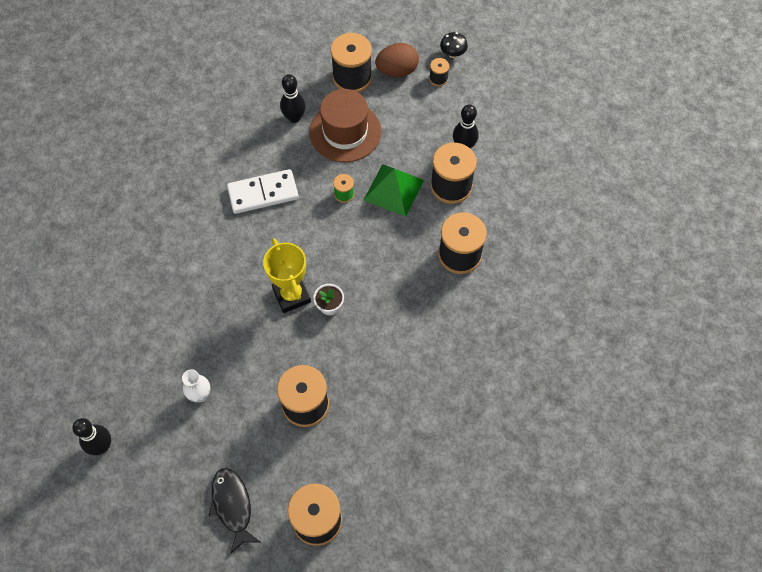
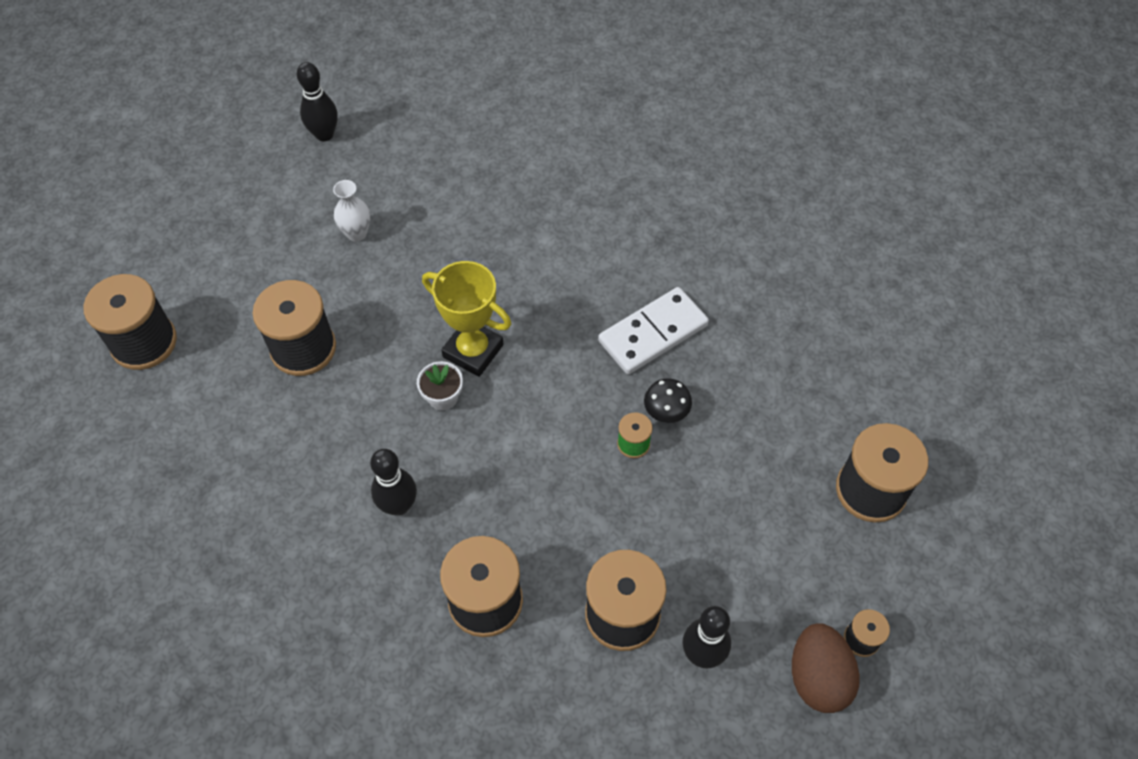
camera: 100 degrees right, 5 degrees down
black fish [208,468,260,554] -> none
white domino [227,169,299,214] -> white domino turned 60 degrees clockwise [598,287,709,374]
yellow trophy [263,239,311,313] -> yellow trophy turned 45 degrees clockwise [422,261,511,377]
black bowling pin [280,74,306,123] -> black bowling pin moved to [370,449,417,516]
brown hat [309,89,381,162] -> none
green pyramid [364,164,424,217] -> none
brown egg [375,43,419,77] -> brown egg moved to [792,623,860,713]
black mushroom [440,32,468,58] -> black mushroom moved to [644,378,692,423]

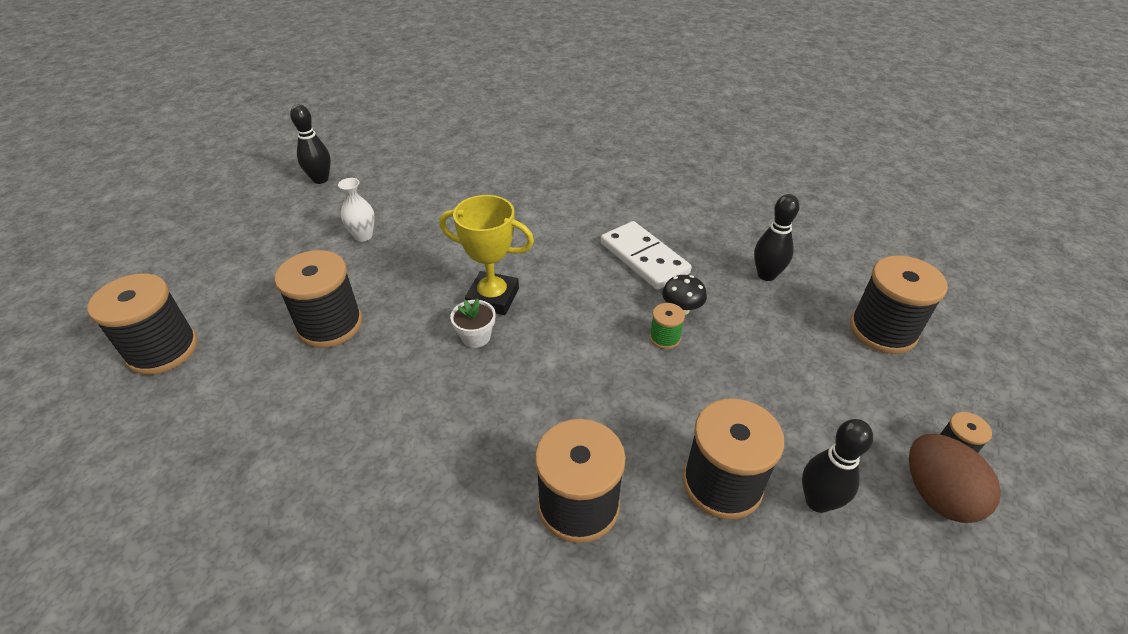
camera: 15 degrees left, 15 degrees down
black bowling pin [370,449,417,516] -> black bowling pin moved to [754,194,799,281]
white domino [598,287,709,374] -> white domino turned 75 degrees counterclockwise [601,221,692,290]

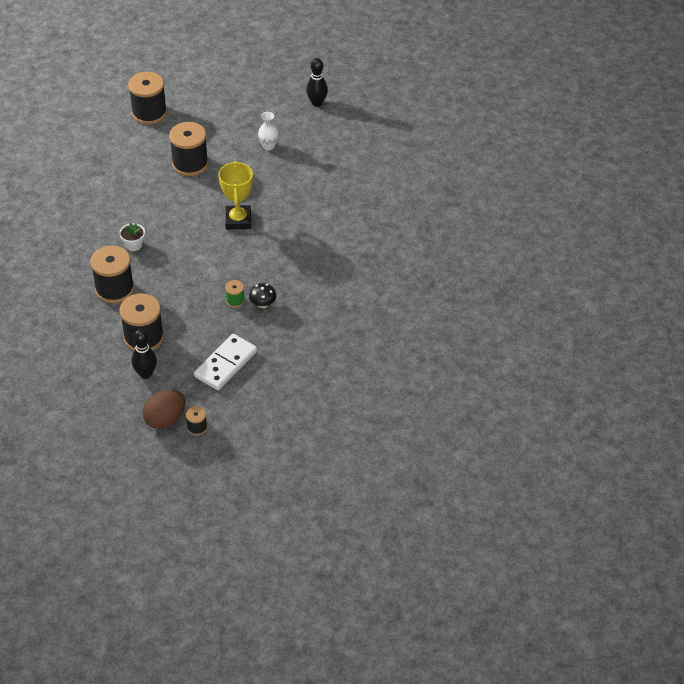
camera: 70 degrees right, 5 degrees up
white flower pot [450,298,495,348] -> white flower pot moved to [119,223,145,251]
white domino [601,221,692,290] -> white domino moved to [194,334,257,390]
black bowling pin [754,194,799,281] -> none
black spool [850,255,948,354] -> none

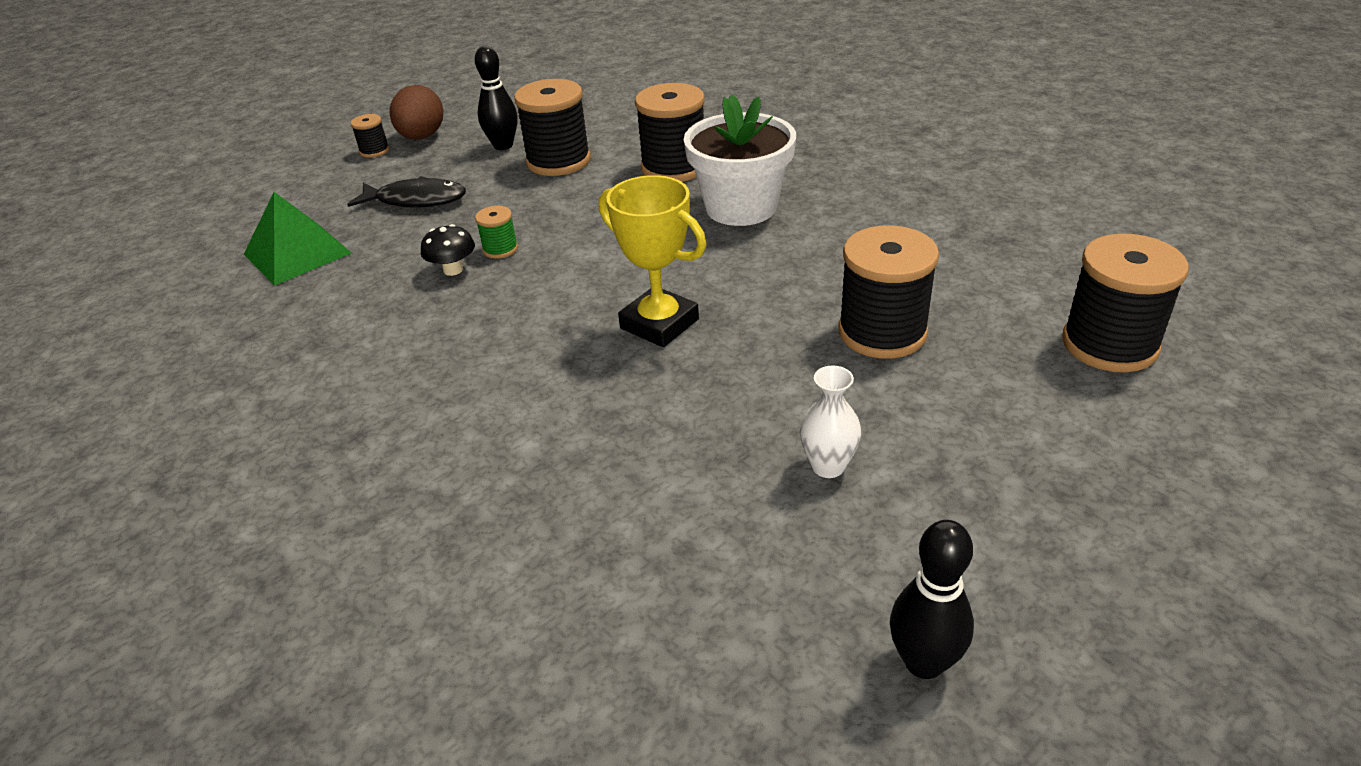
camera: 135 degrees right, 10 degrees down
white flower pot [119,223,145,251] -> white flower pot [684,94,796,226], size x2.22
white domino [194,334,257,390] -> black fish [347,176,466,208]
none -> green pyramid [244,192,351,286]

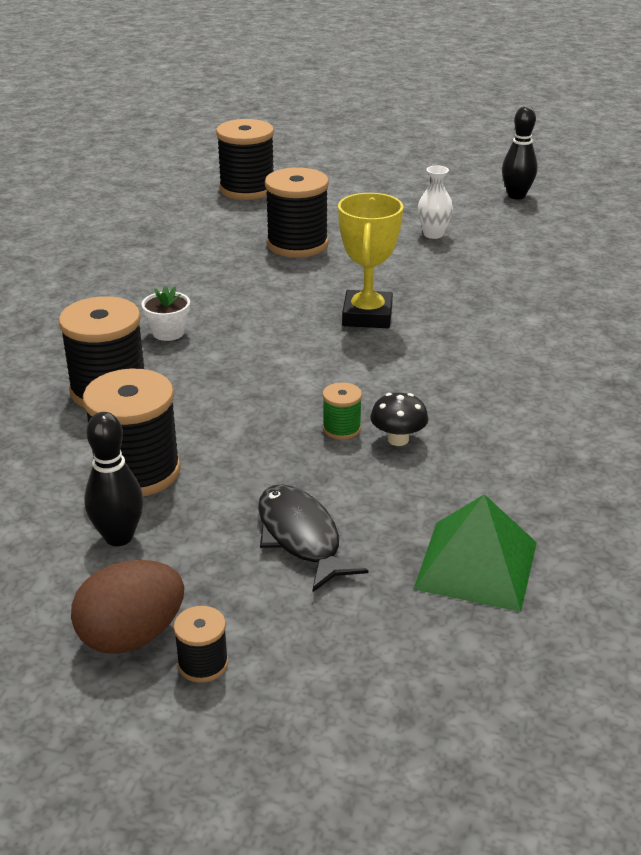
camera: 125 degrees left, 5 degrees down
white flower pot [684,94,796,226] -> white flower pot [141,285,190,341], size x0.45

